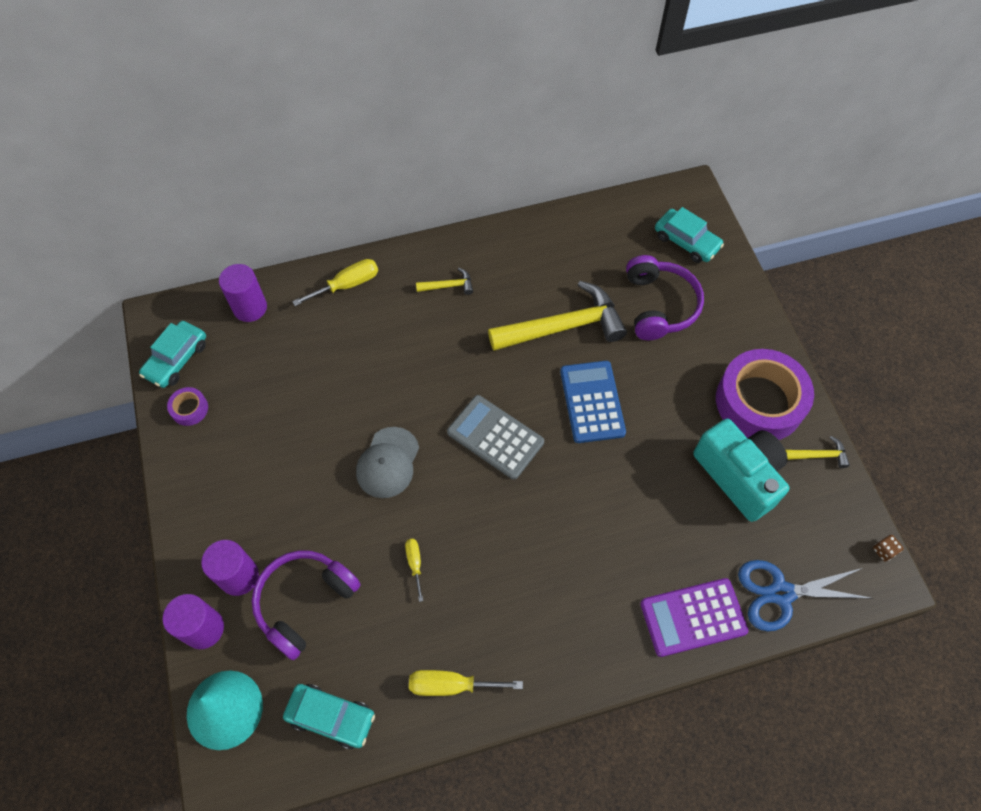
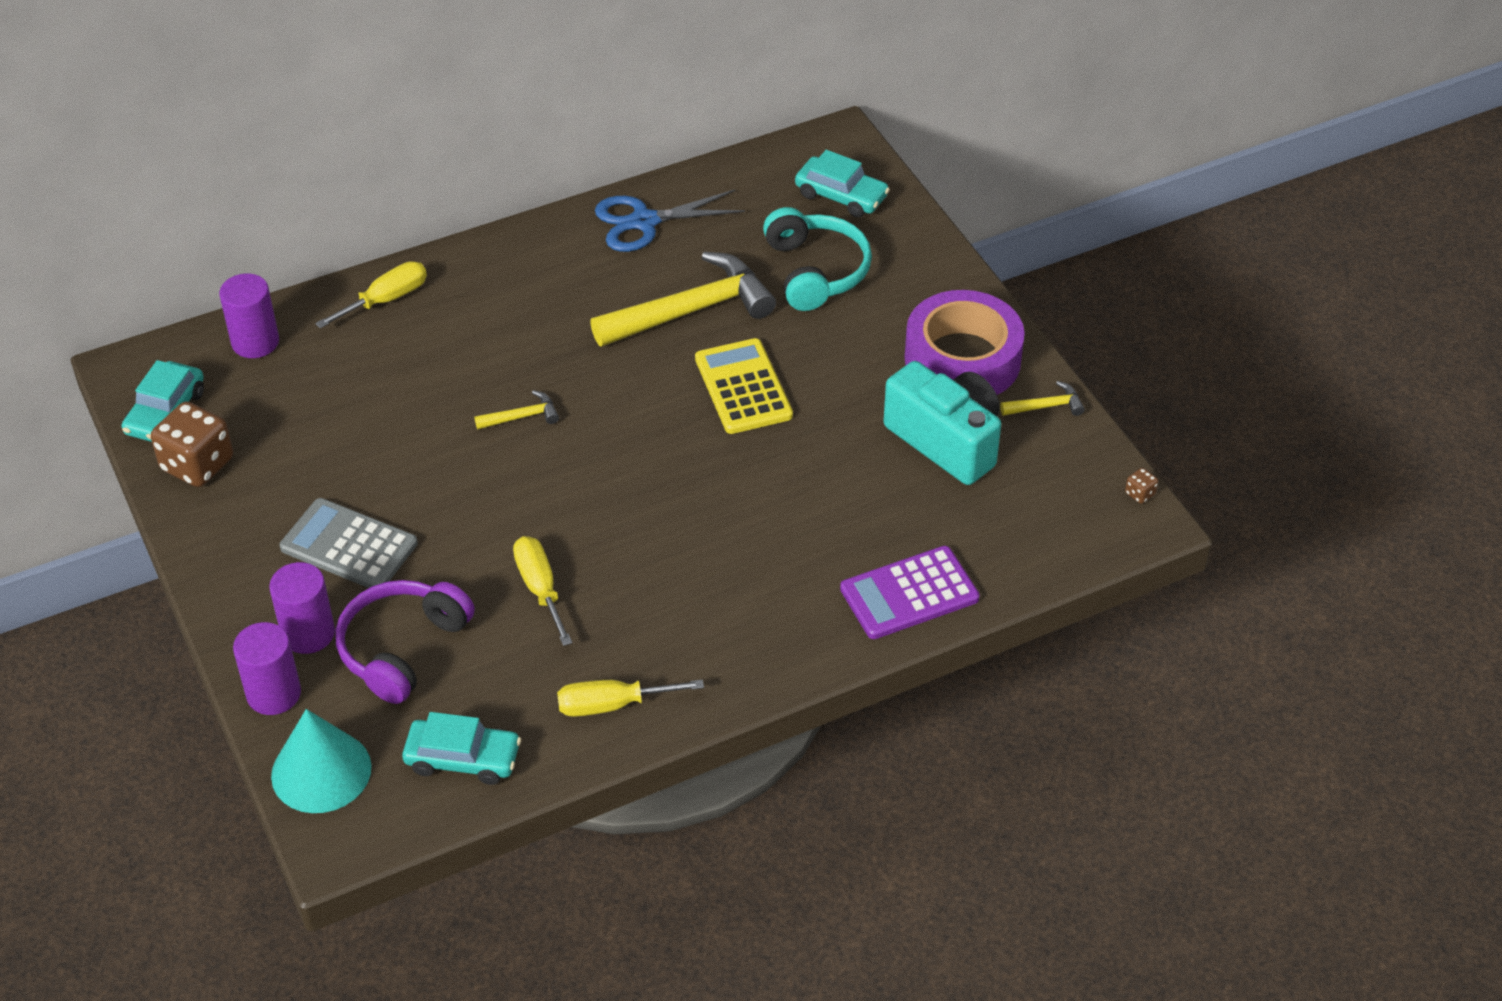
camera: 10 degrees left, 15 degrees down
purple tape [167,387,208,426] -> brown dice [151,402,233,487]
grey cap [356,427,419,498] -> none
yellow screwdriver [405,539,423,602] -> yellow screwdriver [513,536,572,646], size x1.67
yellow hammer [416,268,473,295] -> yellow hammer moved to [474,390,559,429]
grey calculator [447,395,544,480] -> grey calculator moved to [280,498,418,588]
blue calculator [560,361,626,443] -> yellow calculator [695,338,793,434]
purple headphones [626,255,704,340] -> turquoise headphones [763,207,872,311]
blue scissors [738,560,870,631] -> blue scissors moved to [595,190,745,252]

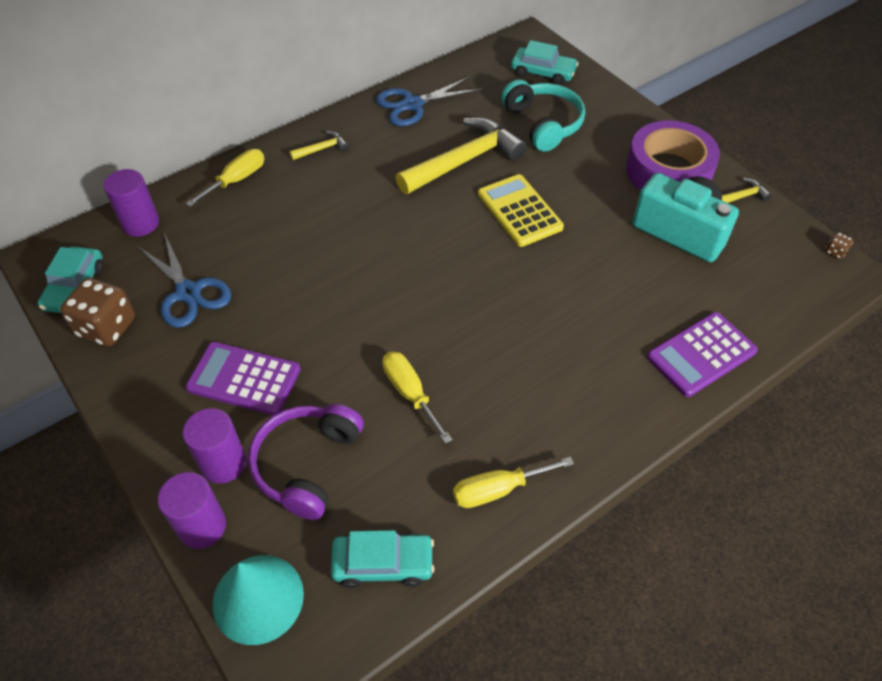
camera: 10 degrees left, 5 degrees up
grey calculator [280,498,418,588] -> purple calculator [185,342,301,416]
yellow hammer [474,390,559,429] -> yellow hammer moved to [289,131,348,160]
none -> blue scissors [138,232,231,328]

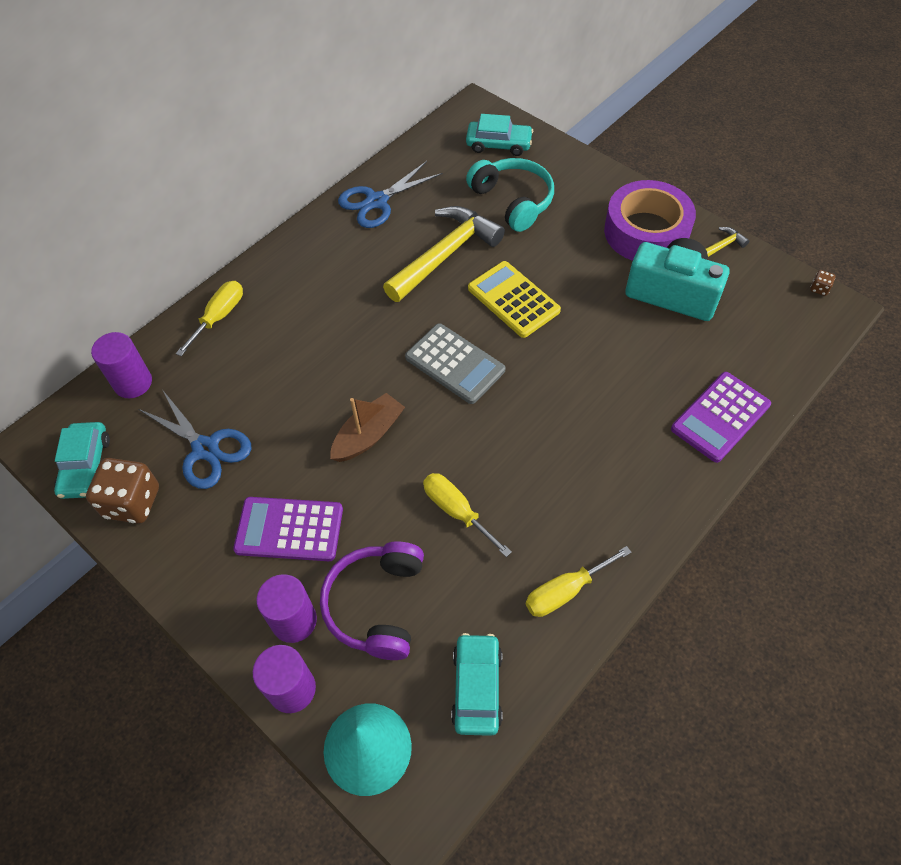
camera: 10 degrees left, 5 degrees up
yellow hammer [289,131,348,160] -> none
turquoise car [331,530,434,588] -> turquoise car turned 75 degrees counterclockwise [451,633,502,736]
none -> brown boat [330,393,405,462]
none -> grey calculator [405,323,505,404]

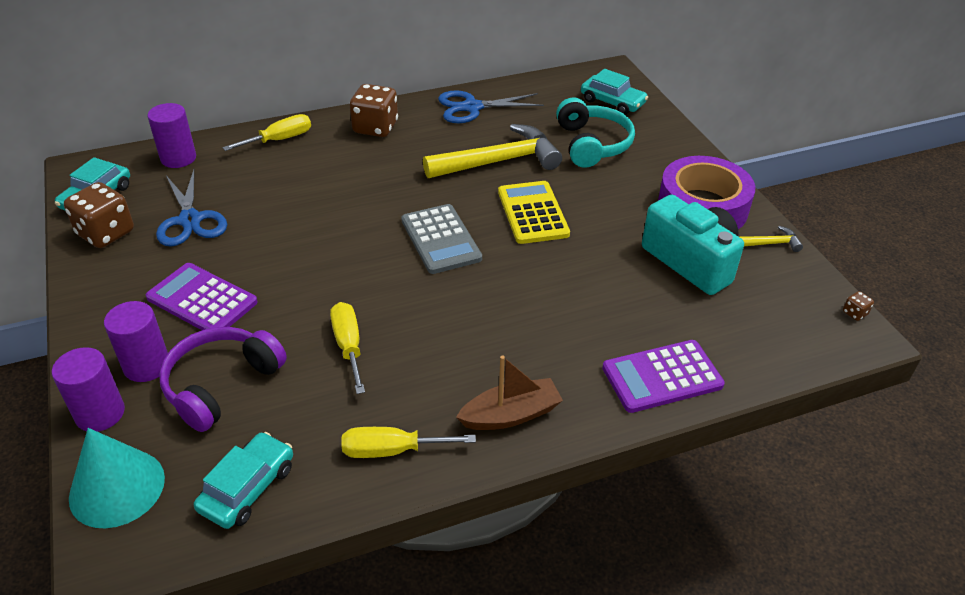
camera: 25 degrees right, 15 degrees down
brown boat [330,393,405,462] -> brown boat moved to [456,355,563,430]
none -> brown dice [350,84,398,137]

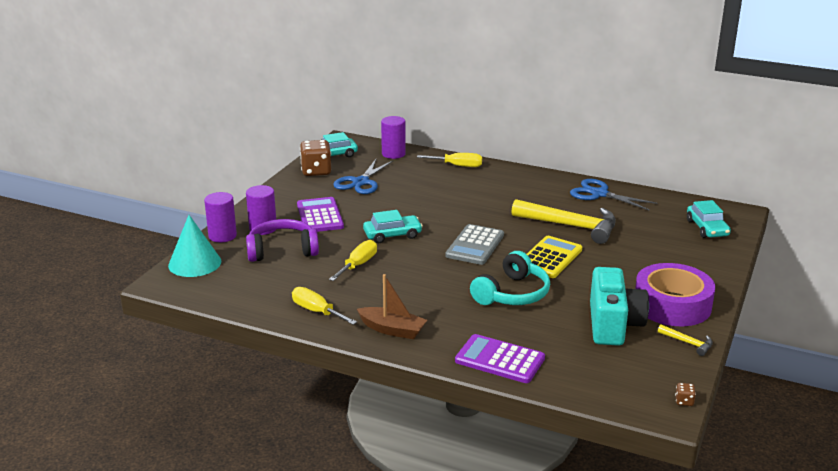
camera: 45 degrees right, 15 degrees down
turquoise car [194,432,293,529] -> turquoise car moved to [363,210,423,243]
brown dice [350,84,398,137] -> none
turquoise headphones [556,97,635,168] -> turquoise headphones moved to [470,251,550,305]

